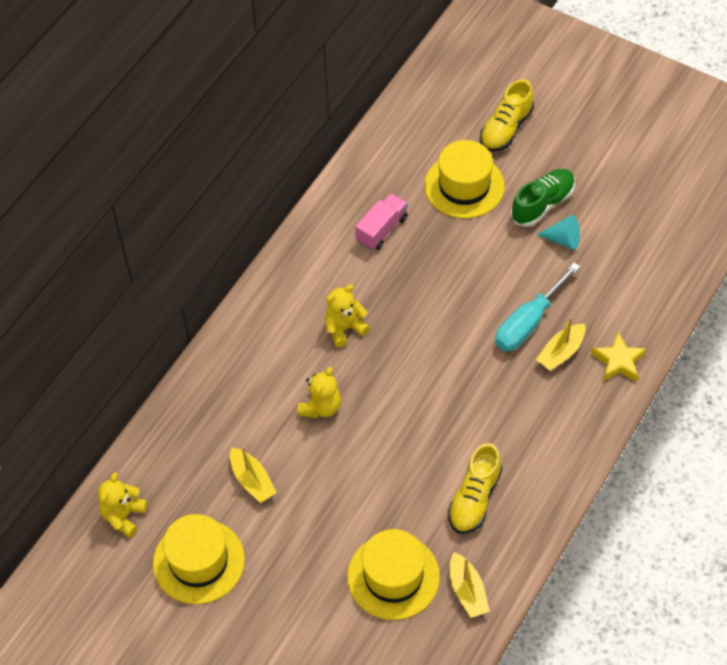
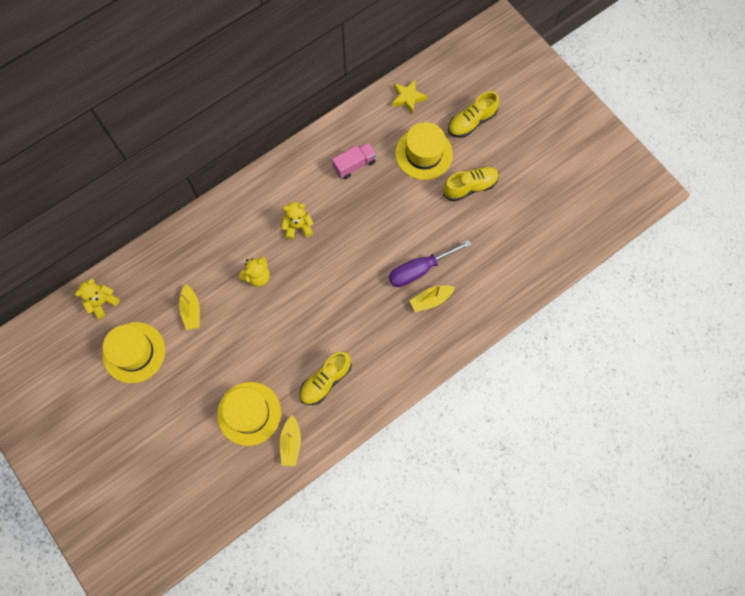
camera: 20 degrees right, 15 degrees up
turquoise screwdriver [495,262,580,351] -> purple screwdriver [389,240,471,287]
green shoe [511,169,575,227] -> yellow shoe [443,166,499,202]
turquoise cone [536,215,580,250] -> none
yellow star [591,332,647,381] -> yellow star moved to [392,79,427,114]

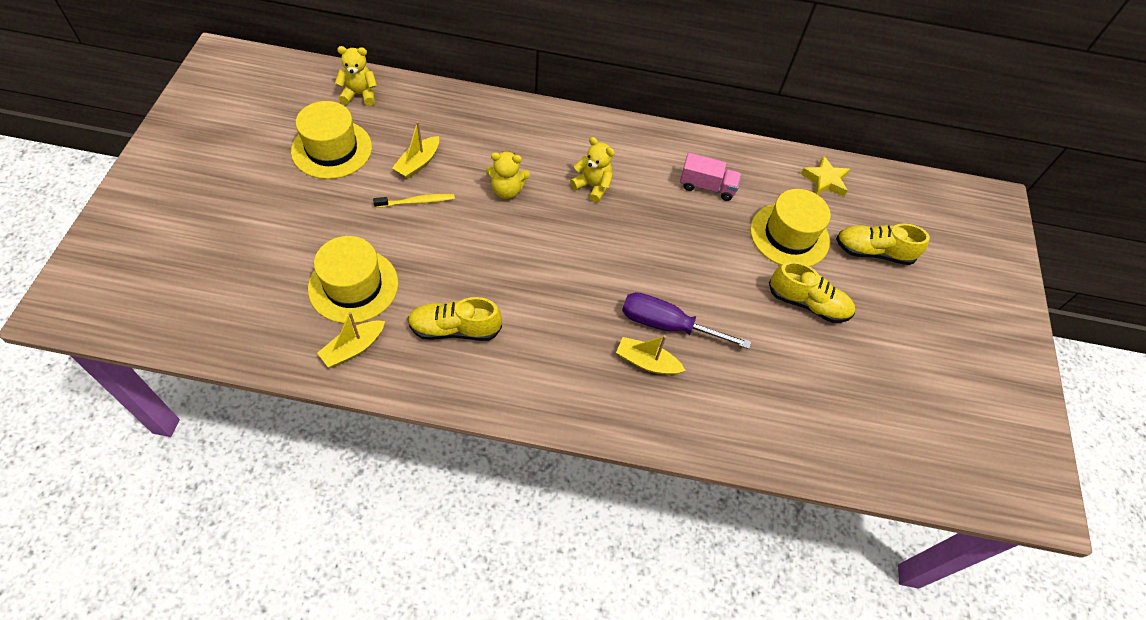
camera: 40 degrees right, 15 degrees down
none -> yellow toothbrush [373,194,455,208]

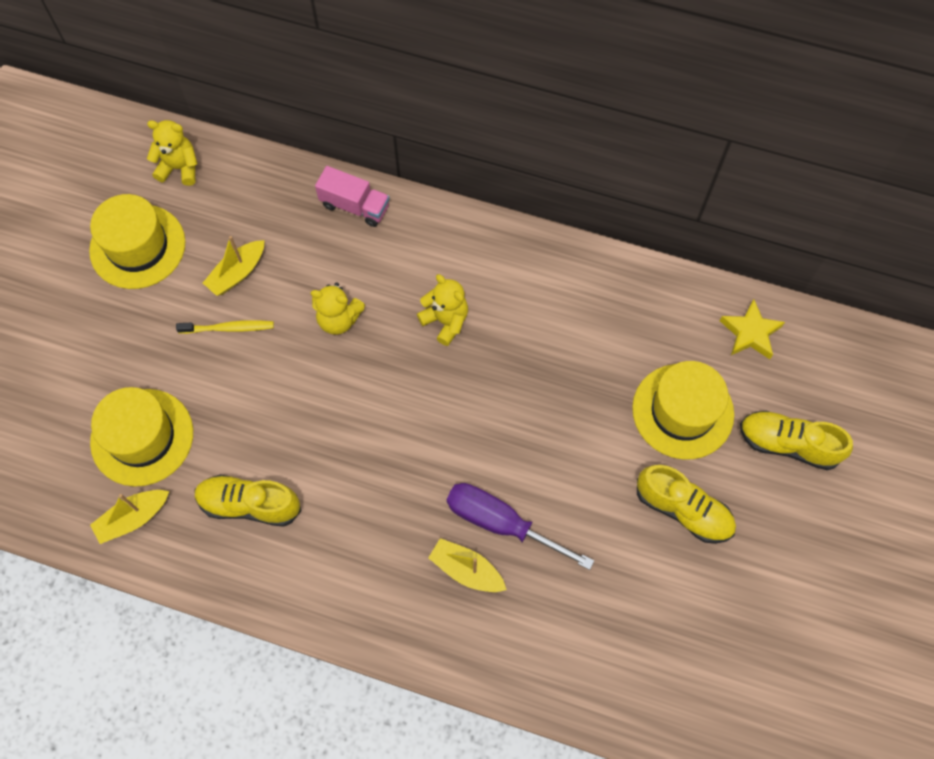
camera: 15 degrees right, 10 degrees up
pink truck [680,153,741,201] -> pink truck moved to [315,166,390,227]

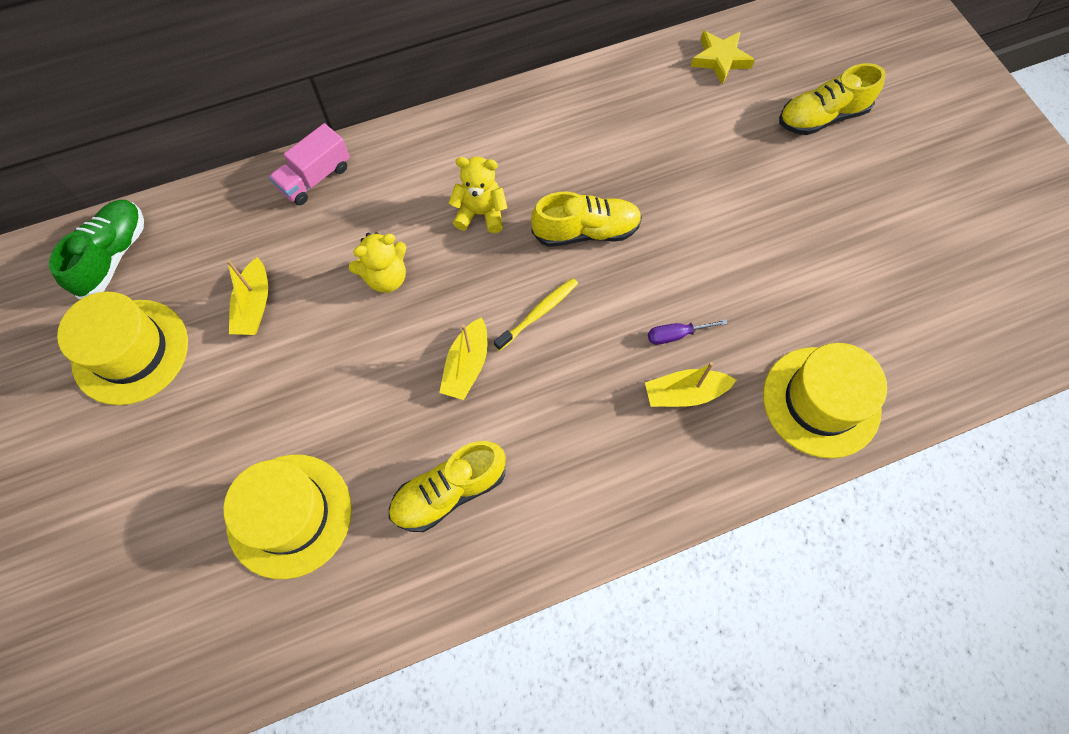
camera: 40 degrees left, 0 degrees up
yellow boat [90,490,169,544] -> yellow boat moved to [439,317,488,400]
yellow teddy bear [147,120,198,186] -> green shoe [49,200,144,299]
yellow toothbrush [176,320,274,334] -> yellow toothbrush moved to [494,278,578,351]
pink truck [315,166,390,227] -> pink truck turned 150 degrees clockwise [269,123,350,205]
purple screwdriver [446,483,594,570] -> purple screwdriver [648,319,728,345], size x0.48
yellow hat [632,361,734,459] -> yellow hat moved to [763,343,887,458]
yellow shoe [637,465,736,544] -> yellow shoe moved to [531,192,642,247]

